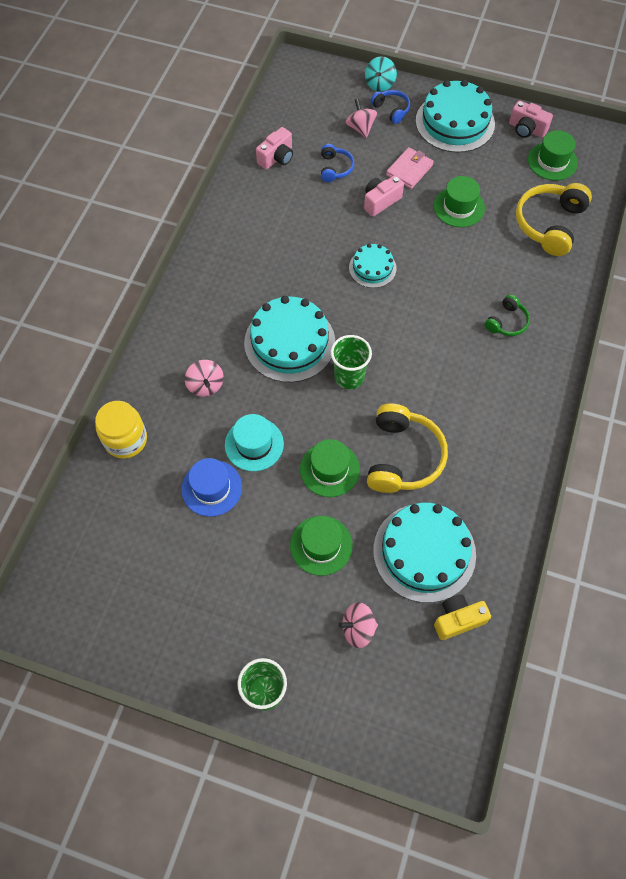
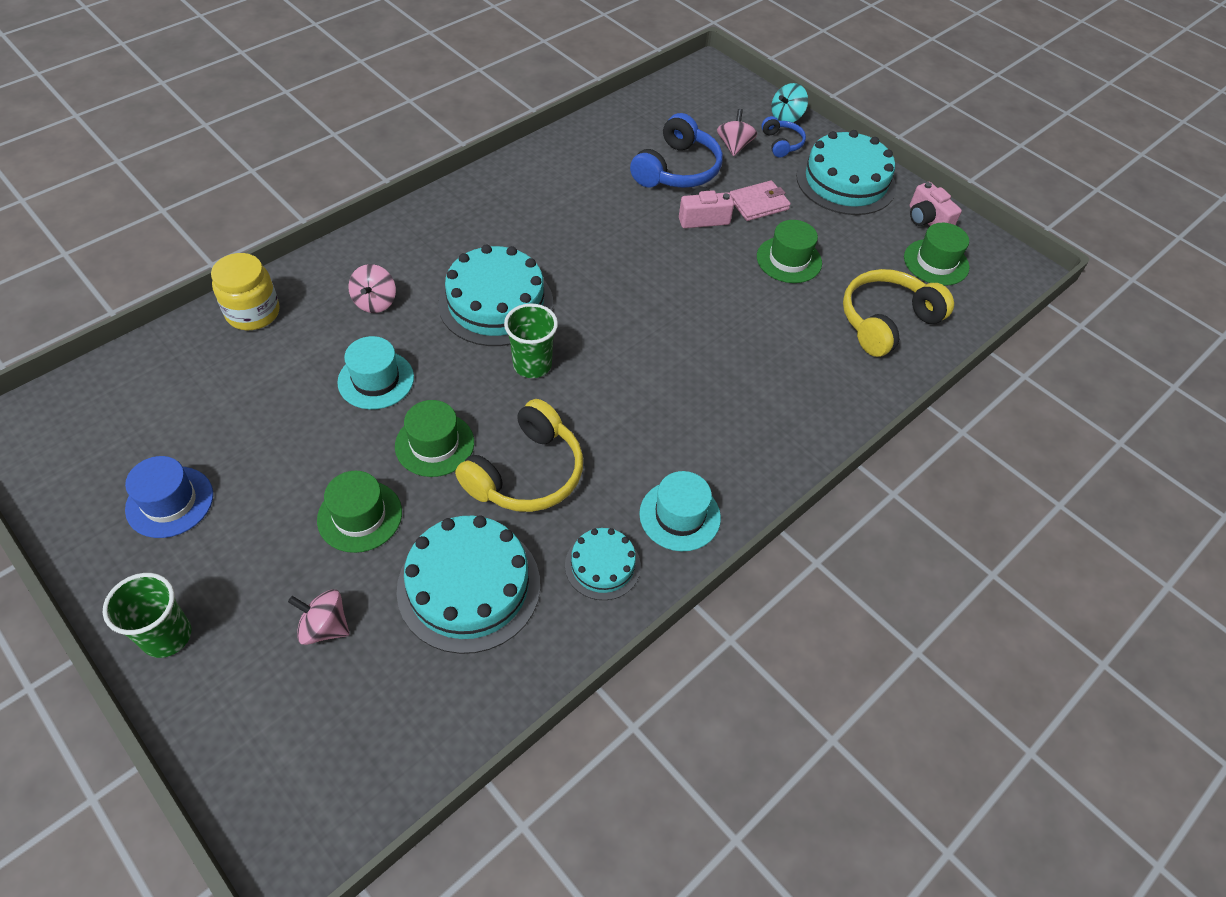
camera: 25 degrees right, 10 degrees down
blue hat [181,458,242,517] -> blue hat moved to [125,456,213,538]
pink camera [256,127,293,170] -> none
blue headphones [321,144,354,182] -> blue headphones [630,113,723,188], size x1.88
turquoise cake [349,244,397,288] -> turquoise cake moved to [565,528,641,600]
yellow camera [434,594,491,640] -> none
green headphones [485,294,530,336] -> none
none -> turquoise hat [639,471,721,551]

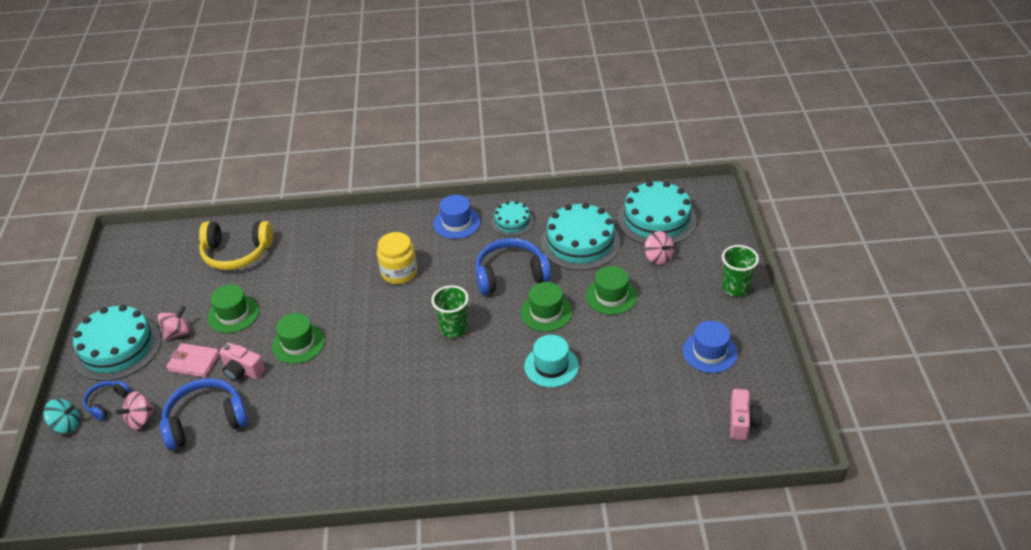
camera: 135 degrees left, 10 degrees down
yellow jar [211,253,280,330] -> yellow jar moved to [377,232,417,284]
pink spinning top [348,264,396,313] -> pink spinning top moved to [158,306,191,341]
turquoise cake [438,244,553,346] -> turquoise cake moved to [618,181,697,245]
yellow headphones [455,399,583,512] -> blue headphones [475,238,551,295]
turquoise hat [639,471,721,551] -> blue hat [433,195,480,239]
green hat [904,223,969,286] -> green hat moved to [272,313,325,364]
pink camera [909,182,962,226] -> pink camera moved to [730,389,763,440]

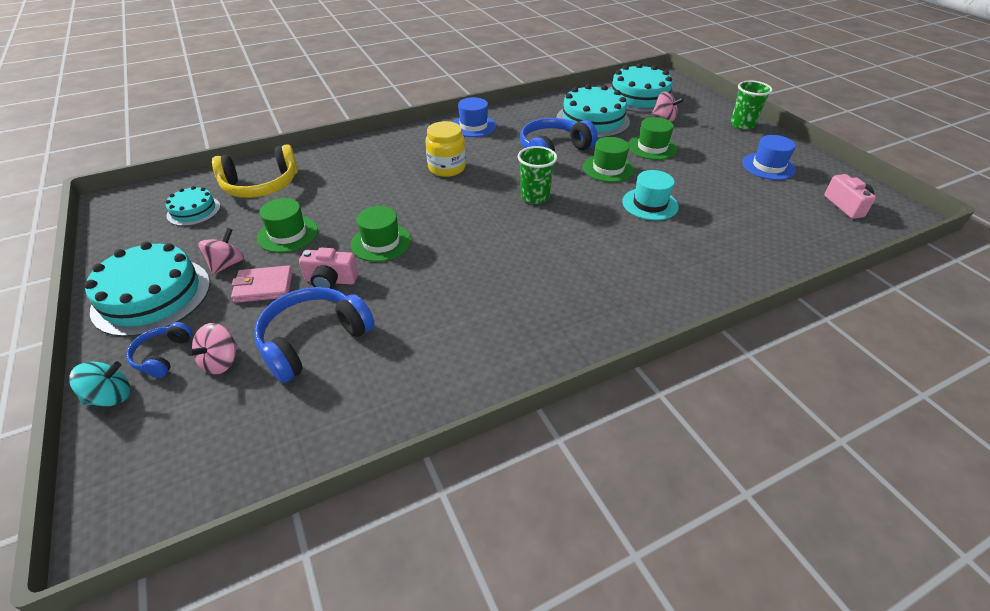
camera: 25 degrees left, 0 degrees up
turquoise cake [491,201,534,236] -> turquoise cake moved to [166,186,220,226]

